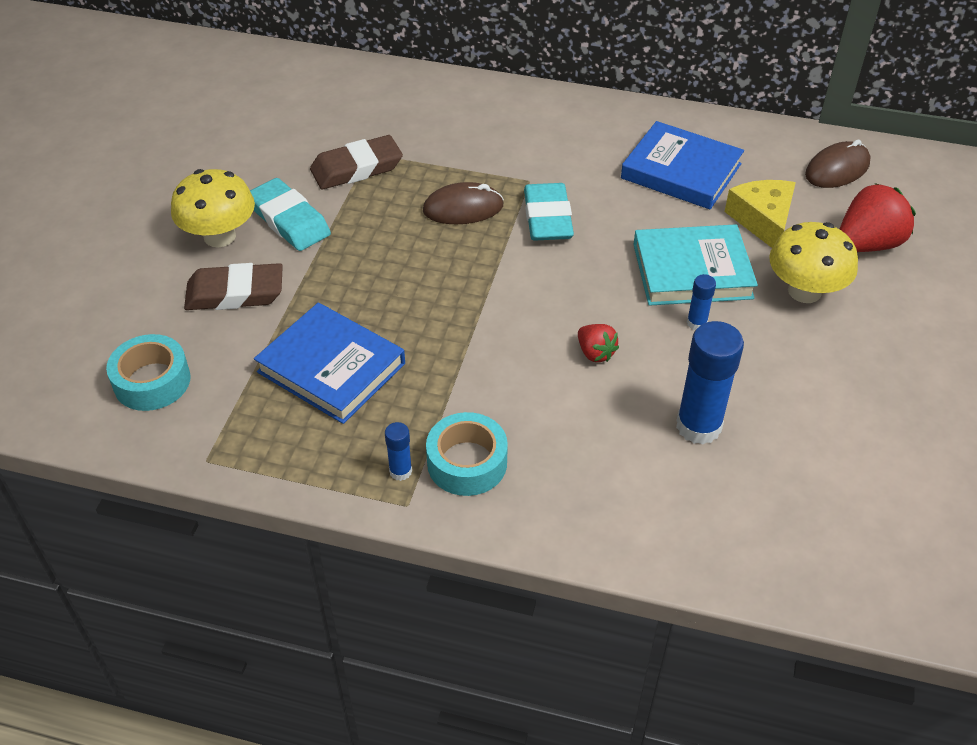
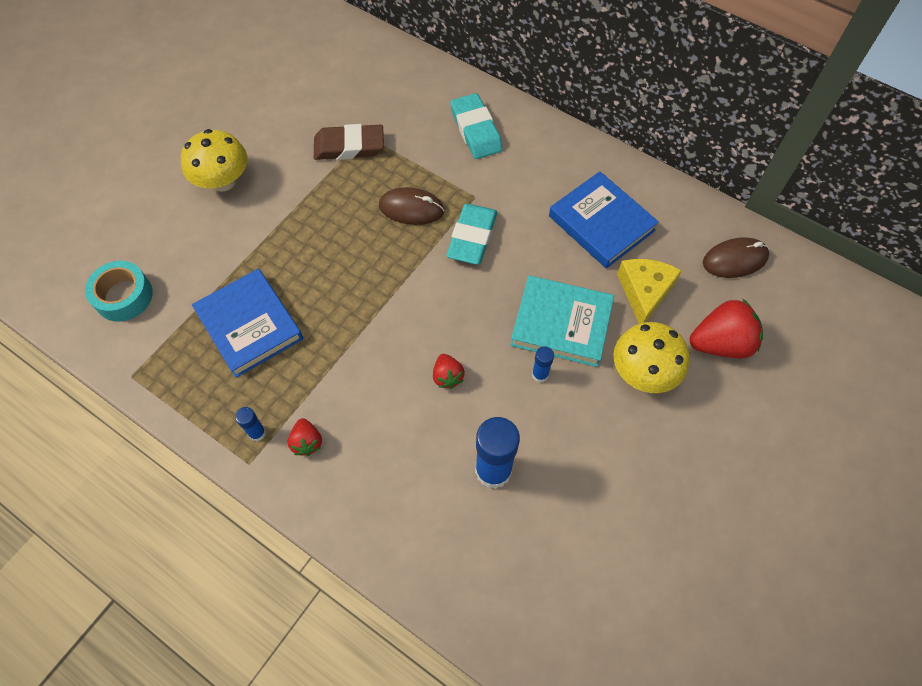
camera: 20 degrees right, 15 degrees up
brown eraser [184,263,283,310] -> none
turquoise eraser [250,178,331,251] -> turquoise eraser moved to [450,93,503,159]
turquoise tape [426,412,508,496] -> red strawberry [288,418,322,456]

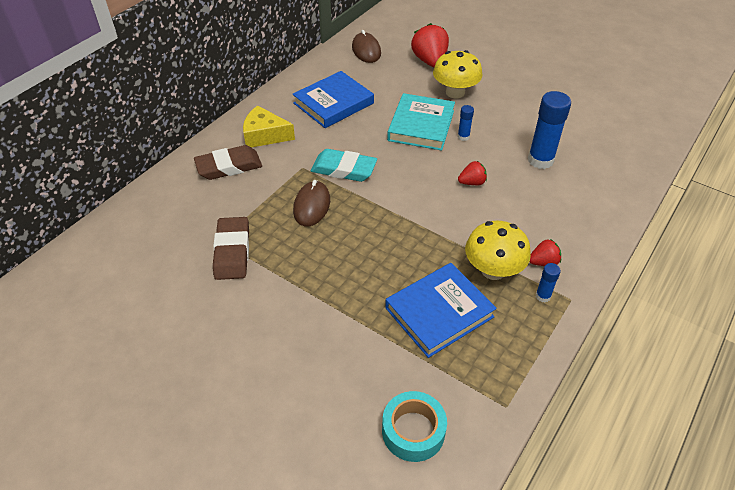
camera: 90 degrees left, 15 degrees down
yellow mushroom [181,129,247,192] -> yellow mushroom moved to [465,221,531,280]
turquoise eraser [450,93,503,159] -> brown eraser [194,145,262,180]
yellow cheese [617,259,682,324] -> yellow cheese moved to [243,105,295,148]

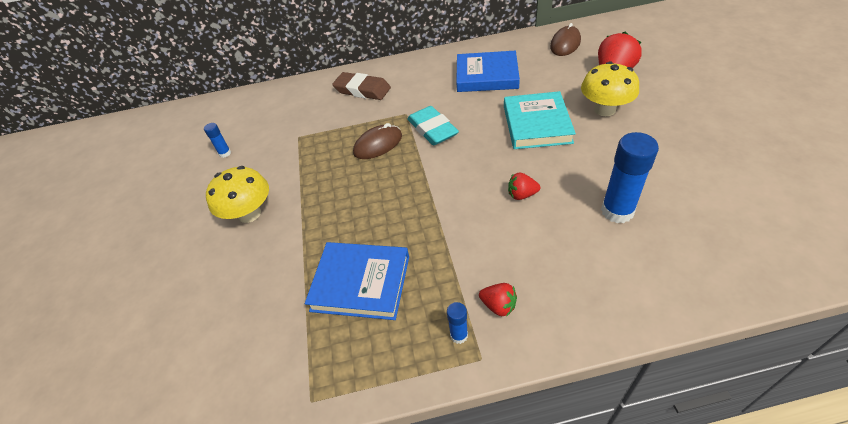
camera: 50 degrees right, 0 degrees up
brown eraser [213,217,249,280] -> none
yellow cheese [243,105,295,148] -> none
turquoise tape [382,391,447,462] -> none
turquoise book [387,93,455,151] -> turquoise book turned 60 degrees counterclockwise [504,91,576,149]
blue glue stick [458,105,474,141] -> blue glue stick moved to [204,123,231,158]
red strawberry [458,161,487,185] -> red strawberry turned 150 degrees clockwise [508,173,540,200]
yellow mushroom [465,221,531,280] -> yellow mushroom moved to [206,166,269,223]

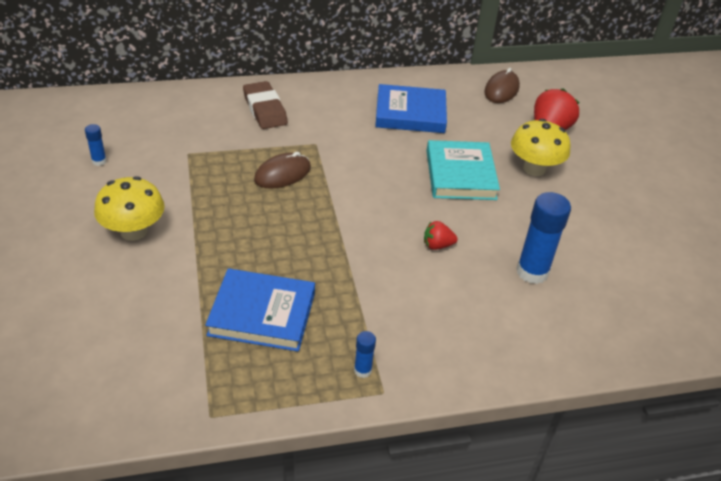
camera: 10 degrees left, 5 degrees down
brown eraser [332,72,391,100] -> brown eraser turned 45 degrees clockwise [243,81,288,129]
turquoise eraser [407,106,459,145] -> none
red strawberry [479,283,517,317] -> none

